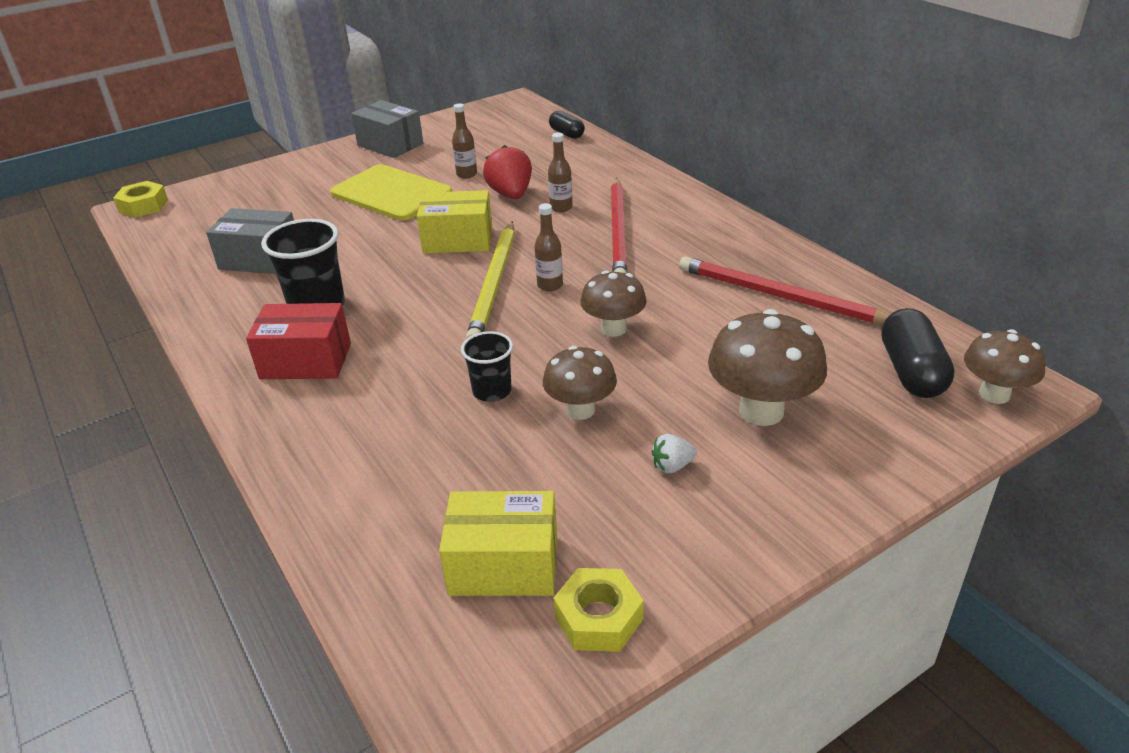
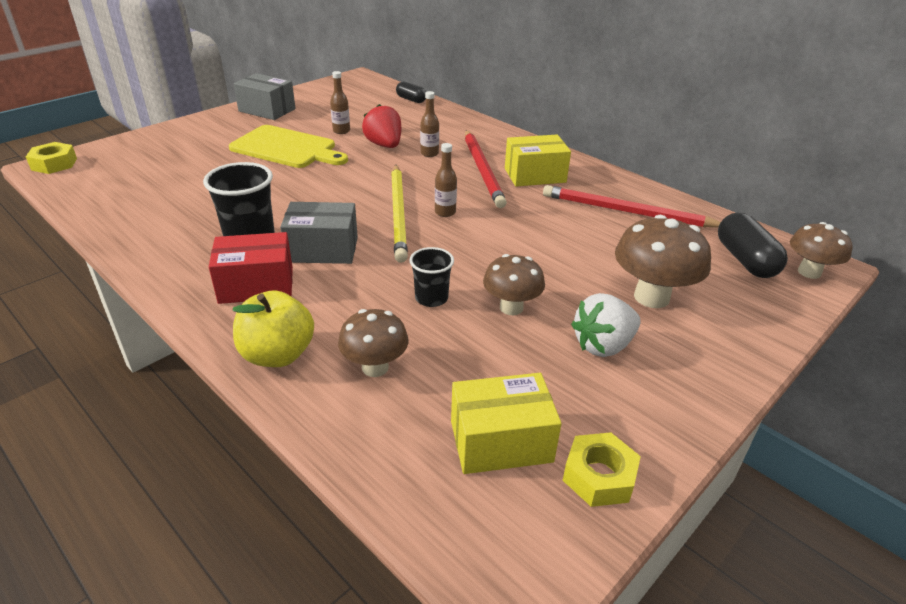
camera: 15 degrees left, 0 degrees up
grey box [206,208,294,274] -> grey box moved to [280,202,358,264]
yellow box [417,190,492,253] -> yellow box moved to [505,135,571,186]
brown mushroom [580,270,647,337] -> brown mushroom moved to [338,309,409,377]
white strawberry [652,434,697,474] -> white strawberry [571,293,641,357], size x1.92
none -> yellow apple [233,290,314,367]

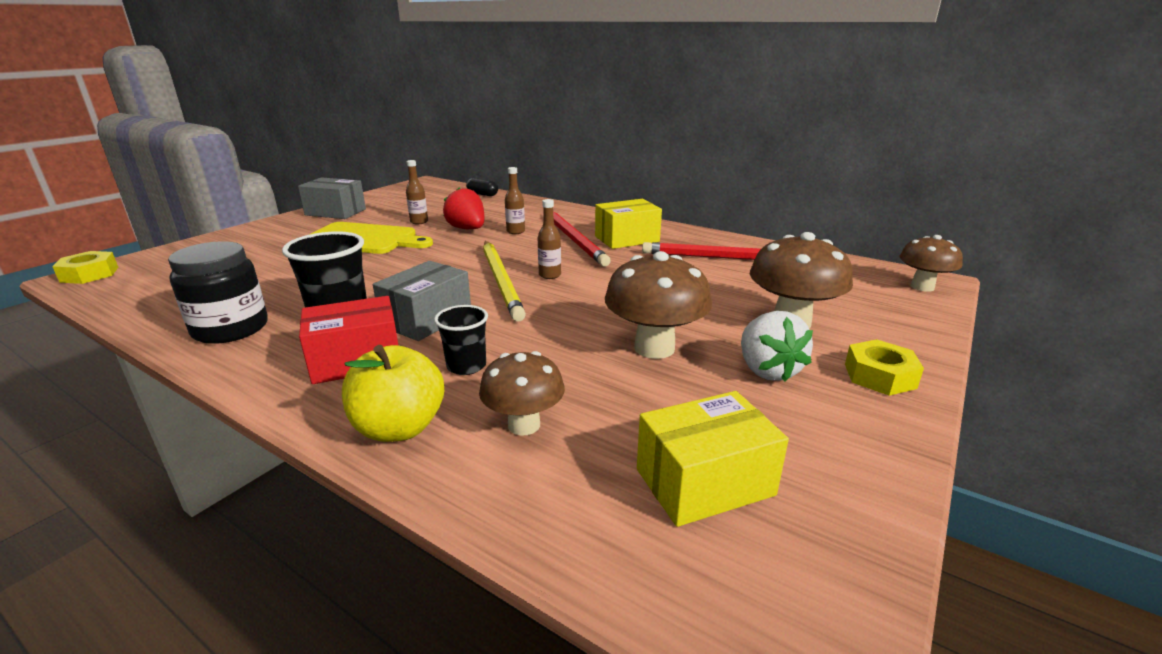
camera: 10 degrees left, 10 degrees down
grey box [280,202,358,264] -> grey box turned 45 degrees counterclockwise [373,261,471,341]
black cup [409,247,454,307] -> black cup moved to [434,305,488,375]
brown mushroom [483,254,545,315] -> brown mushroom [605,251,712,359], size x1.53
yellow nut [563,432,641,507] -> yellow nut moved to [845,339,924,396]
white strawberry [571,293,641,357] -> white strawberry turned 60 degrees counterclockwise [741,311,813,382]
black capsule [718,212,788,278] -> none
none -> black jar [168,241,268,344]

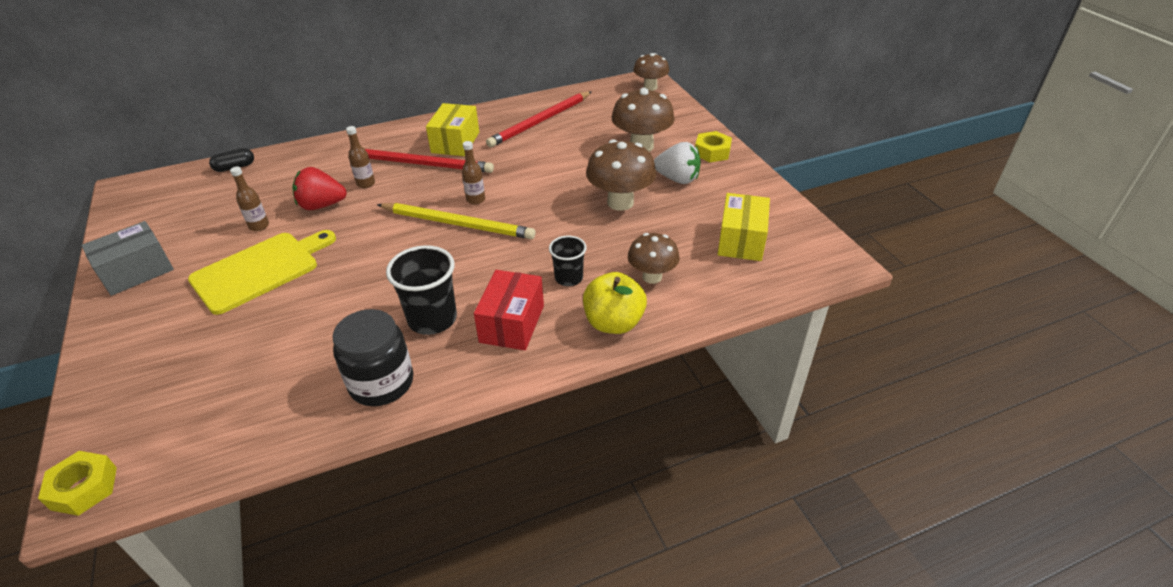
camera: 55 degrees left, 15 degrees up
grey box [373,261,471,341] -> none

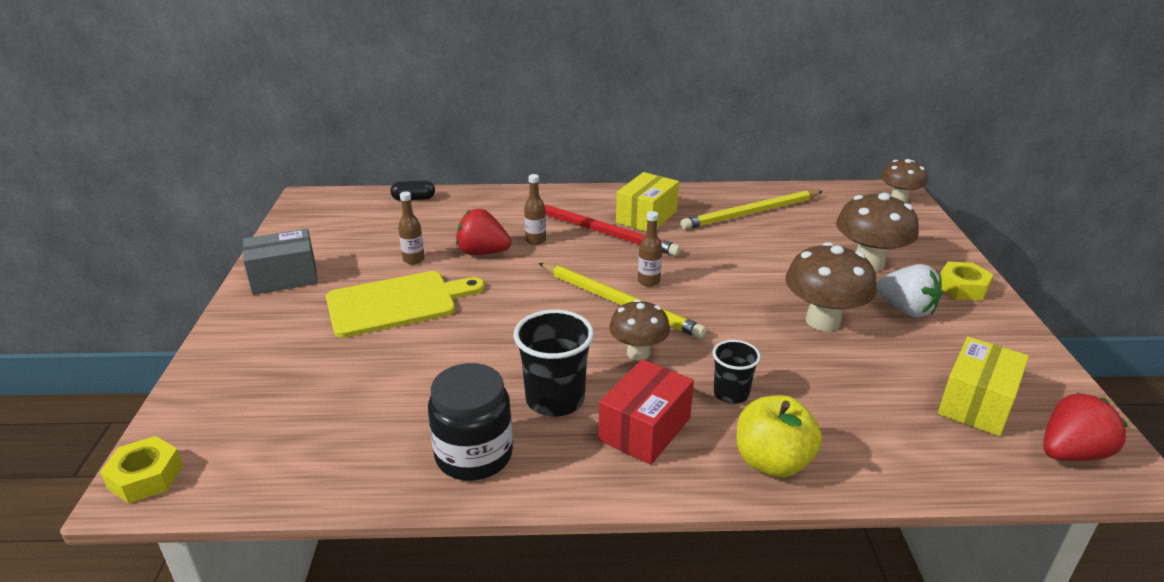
camera: 20 degrees right, 10 degrees down
red pencil [486,91,592,147] -> yellow pencil [680,190,823,230]
brown mushroom [628,233,680,284] -> brown mushroom moved to [609,299,670,361]
none -> red strawberry [1043,392,1128,461]

